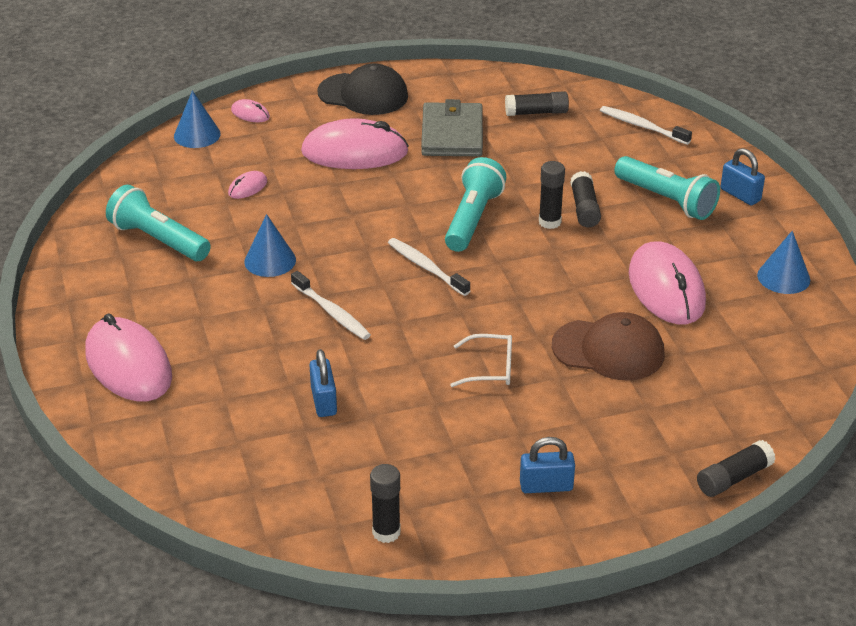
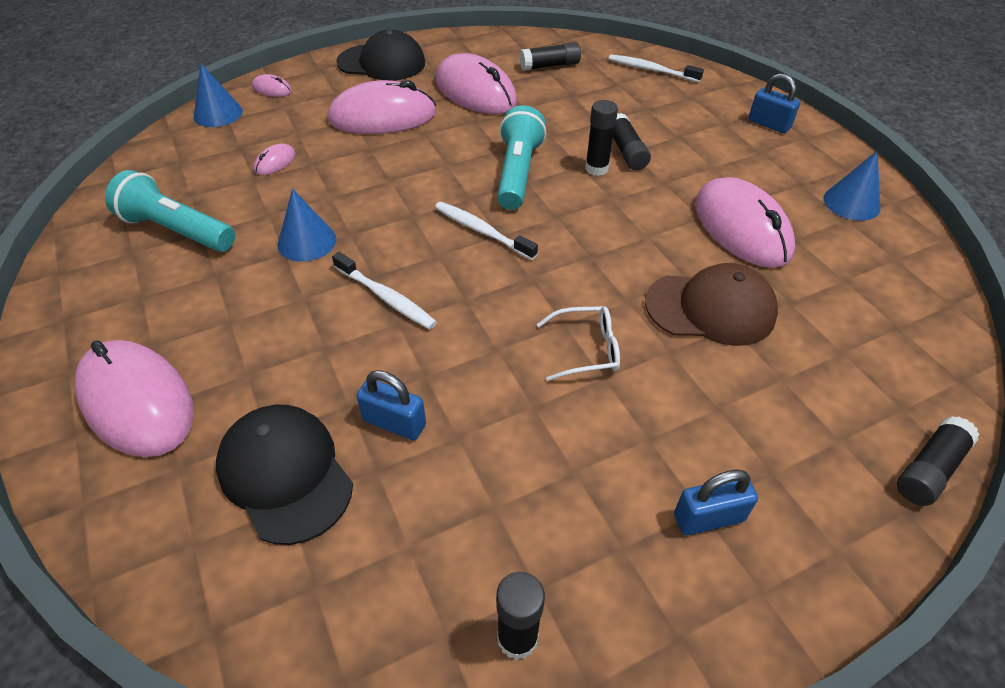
camera: 10 degrees left, 10 degrees up
blue padlock [309,349,337,417] -> blue padlock turned 45 degrees counterclockwise [356,370,426,440]
grey wallet [421,99,483,156] -> pink mouse [436,53,517,114]
turquoise flashlight [614,156,720,220] -> none
none -> black cap [216,405,353,545]

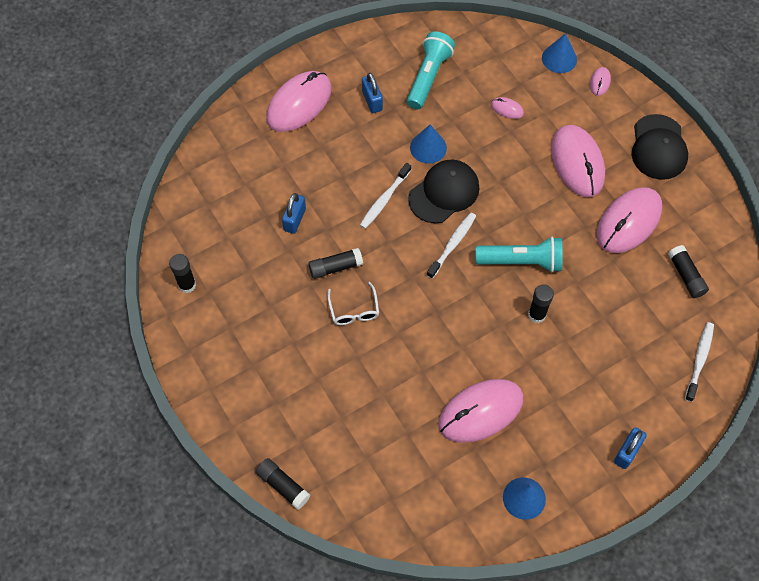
camera: 85 degrees right, 15 degrees up
black cap [216,405,353,545] -> black cap moved to [408,160,479,223]
black glue stick [613,113,651,170] -> black glue stick moved to [308,248,363,279]
brown cap [645,263,778,346] -> none
blue padlock [674,470,758,535] -> blue padlock moved to [362,73,383,113]

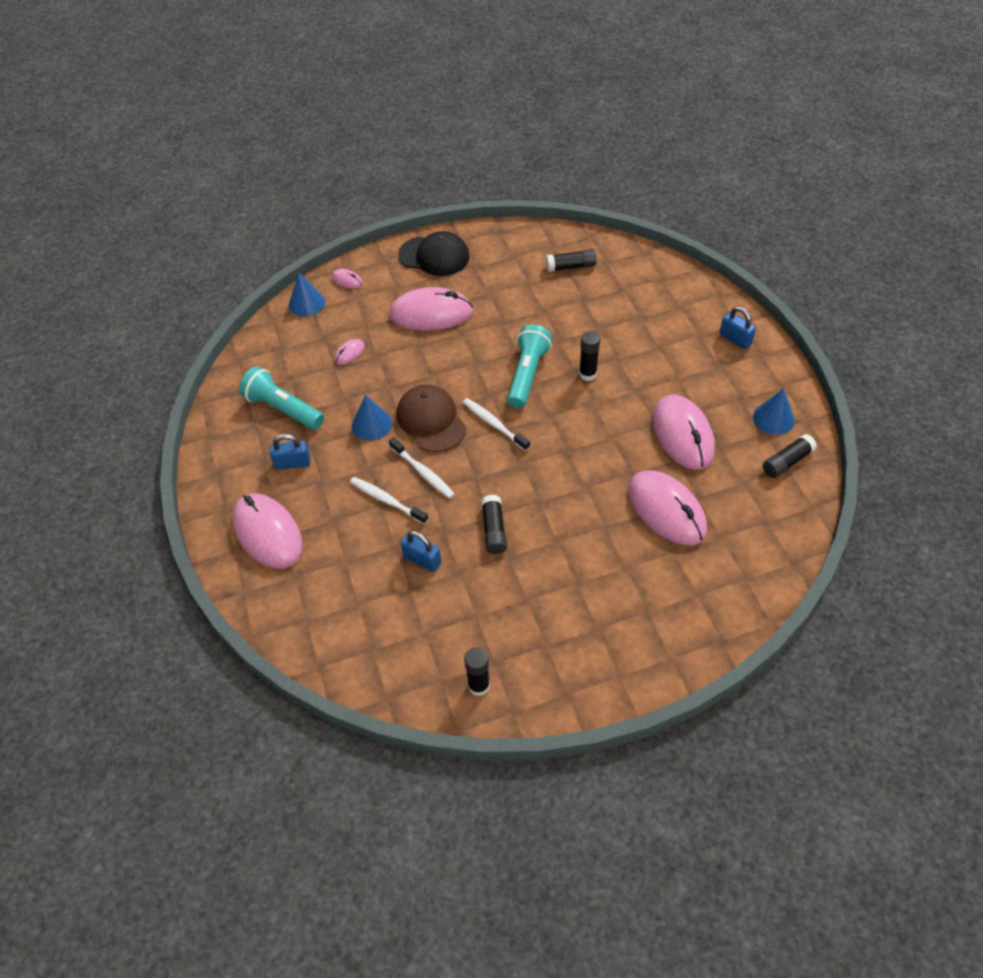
camera: 75 degrees left, 10 degrees down
black glue stick [256,458,310,510] -> black glue stick moved to [763,434,817,478]
white glasses [327,282,379,325] -> none
black cap [408,160,479,223] -> brown cap [396,384,467,452]
pink mouse [597,187,662,253] -> pink mouse moved to [628,470,707,545]
white toothbrush [685,322,714,402] -> white toothbrush moved to [350,477,429,524]

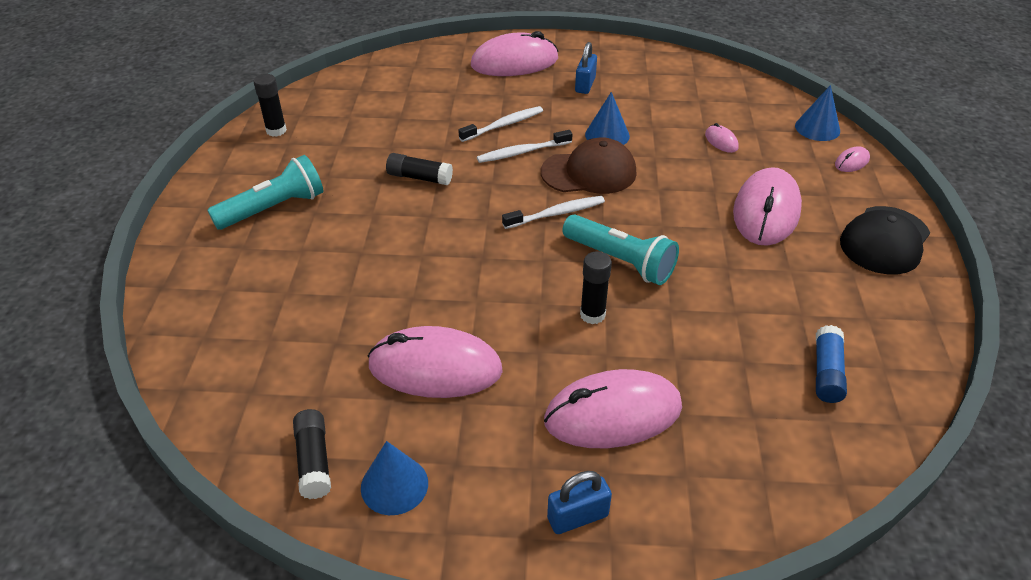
camera: 110 degrees right, 10 degrees down
turquoise flashlight [239,366,324,430] -> turquoise flashlight moved to [207,155,324,230]
blue padlock [401,531,441,572] -> none
black glue stick [546,249,596,272] -> blue glue stick [816,325,847,403]
pink mouse [628,470,707,545] -> pink mouse moved to [544,369,682,448]

